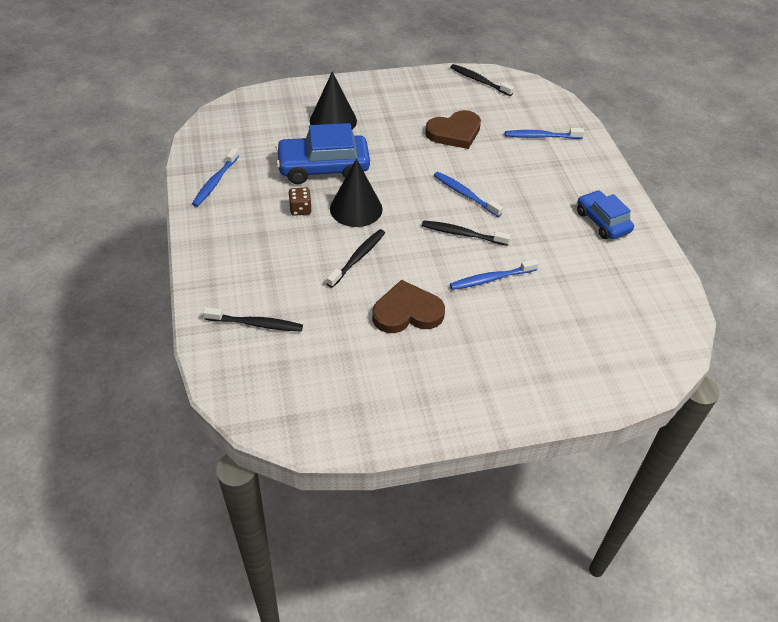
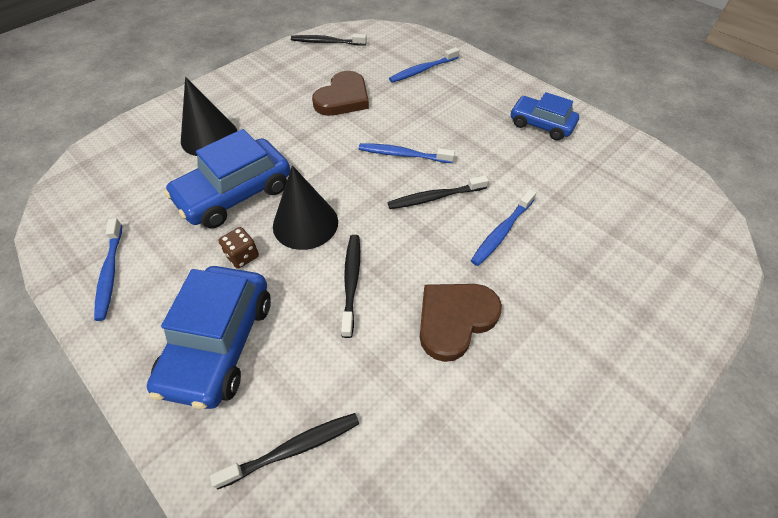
camera: 30 degrees left, 5 degrees up
none -> blue car [147,266,271,409]

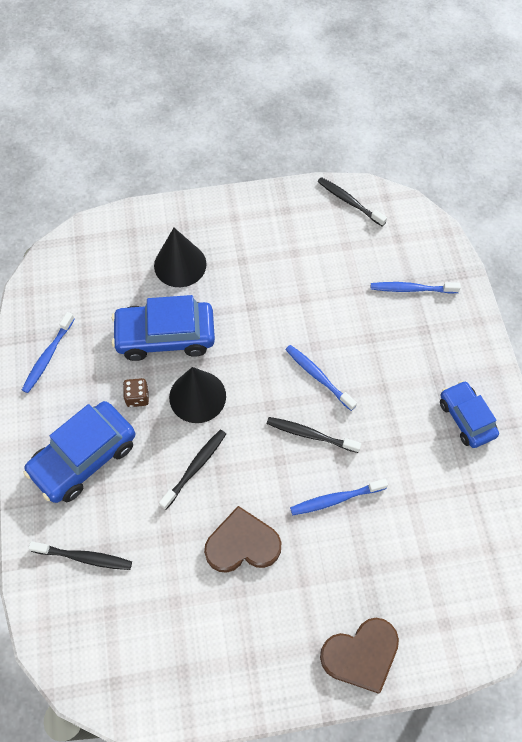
camera: 35 degrees right, 10 degrees up
brown heart [312,71,369,116] -> brown heart moved to [320,618,399,694]

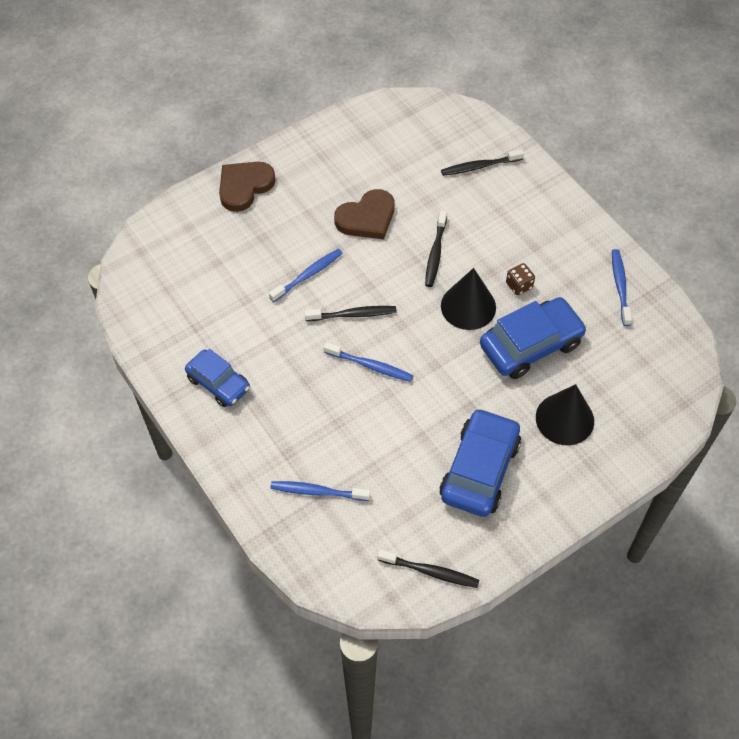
camera: 155 degrees right, 5 degrees down
blue car [24,401,135,503] -> blue car moved to [440,408,521,517]
blue toothbrush [371,282,461,294] -> blue toothbrush turned 150 degrees counterclockwise [270,481,370,501]

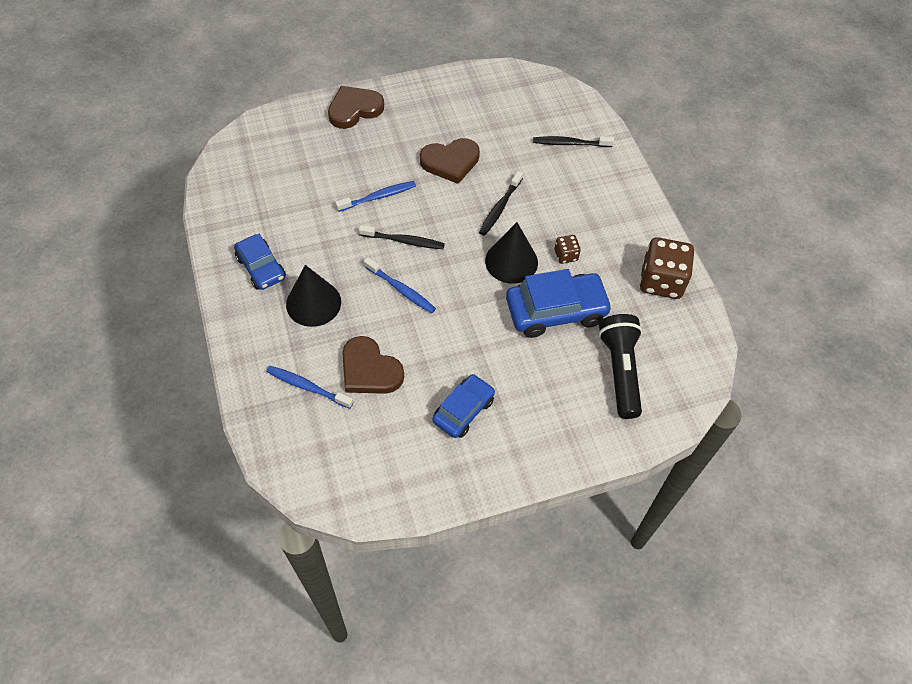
camera: 15 degrees right, 0 degrees up
black toothbrush [377,549,479,588] -> none
blue car [440,408,521,517] -> blue car [432,374,495,438], size x0.64
black cone [536,384,594,445] -> black cone moved to [286,265,341,327]
blue toothbrush [612,249,632,326] -> brown dice [640,237,694,299]
none -> brown heart [342,336,404,394]
none -> black flashlight [598,314,642,419]

